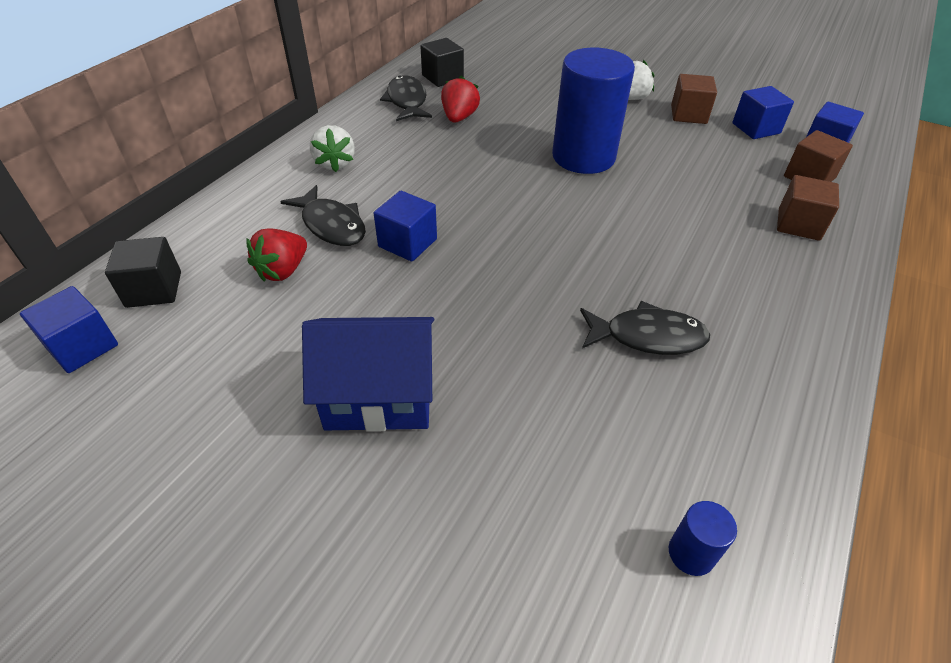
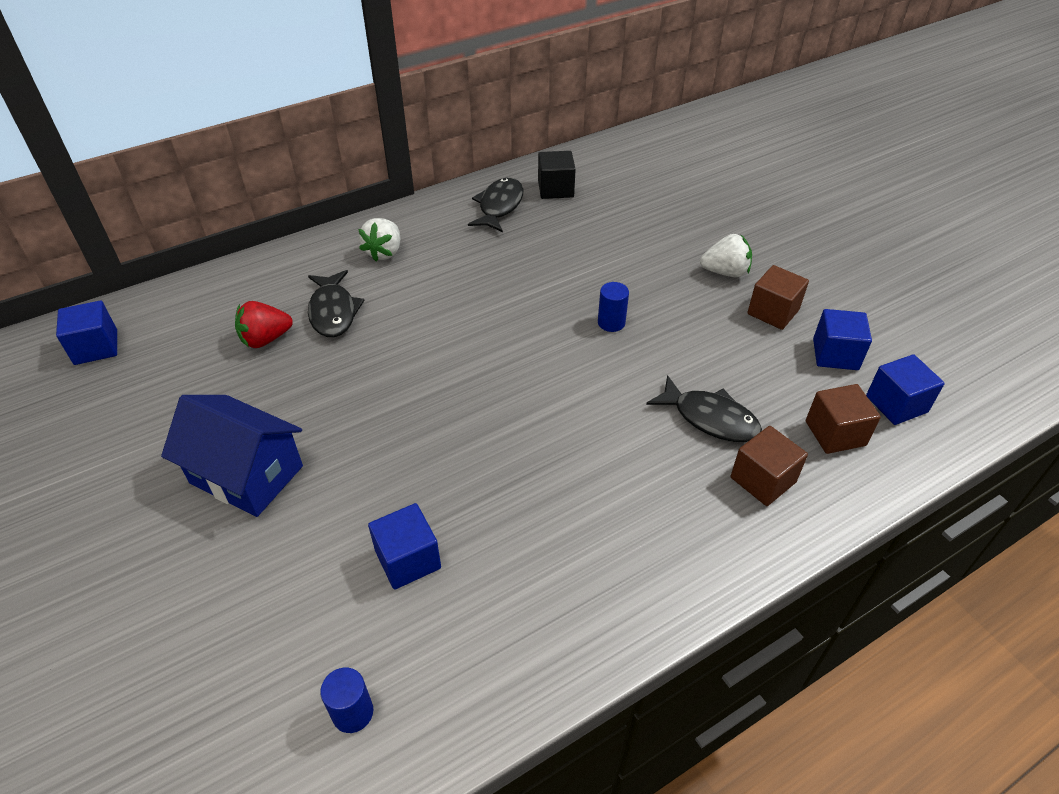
camera: 30 degrees right, 0 degrees up
black cube [105,237,181,308] -> none
blue cube [374,191,437,262] -> blue cube moved to [368,503,441,590]
red strawberry [441,76,480,123] -> none
blue cylinder [552,48,635,174] -> blue cylinder [598,282,629,332], size x0.40
black fish [580,301,710,355] -> black fish moved to [646,375,762,442]

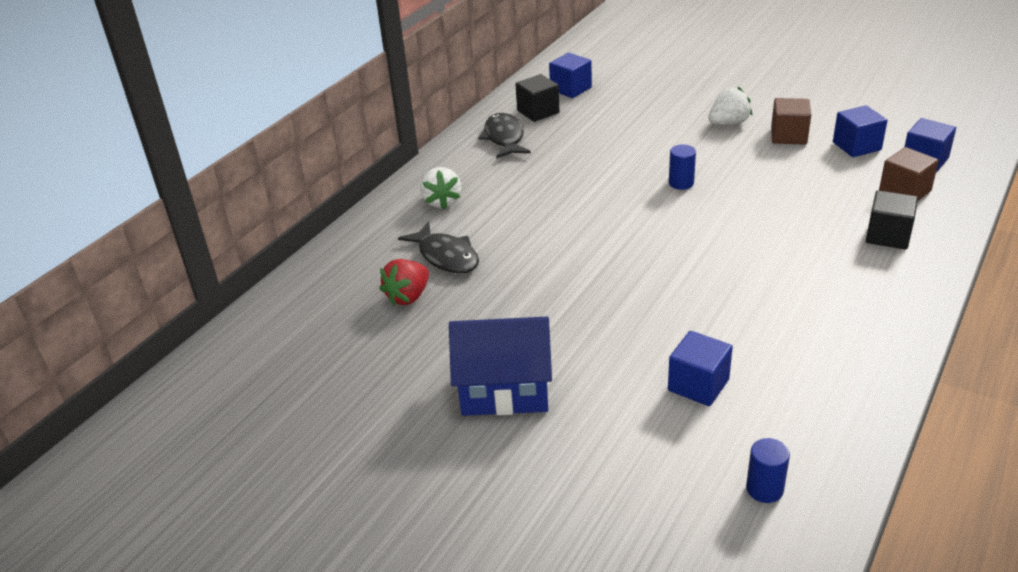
camera: 25 degrees left, 10 degrees down
blue cube [56,301,117,365] -> blue cube moved to [549,53,592,98]
black fish [646,375,762,442] -> none
brown cube [731,426,808,506] -> black cube [866,190,918,250]

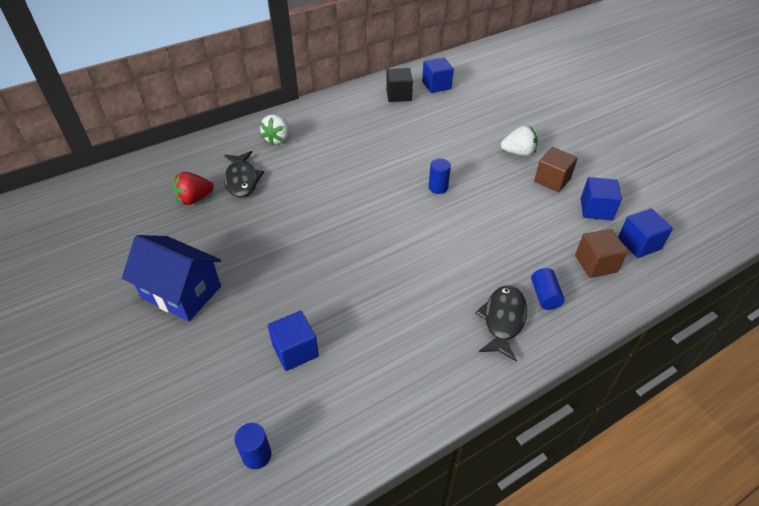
camera: 25 degrees right, 10 degrees up
black fish [478,113,531,159] -> black fish moved to [475,285,527,362]
black cube [866,190,918,250] -> blue cylinder [531,268,565,310]

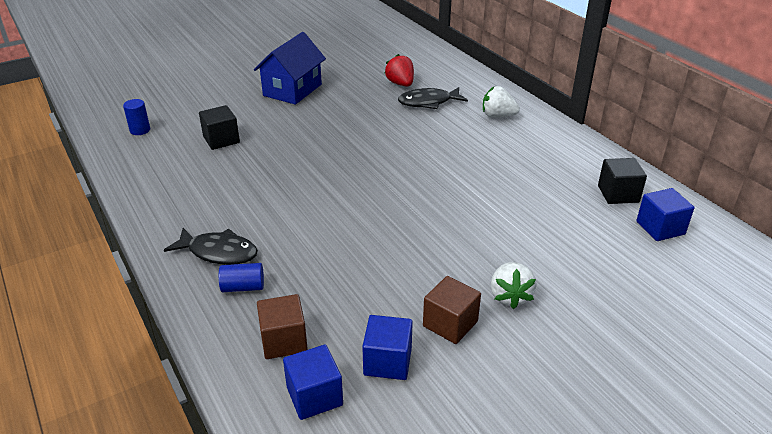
camera: 90 degrees right, 10 degrees down
blue cube [268,311,319,371] -> black cube [199,105,240,150]
blue cylinder [429,158,451,194] -> none

